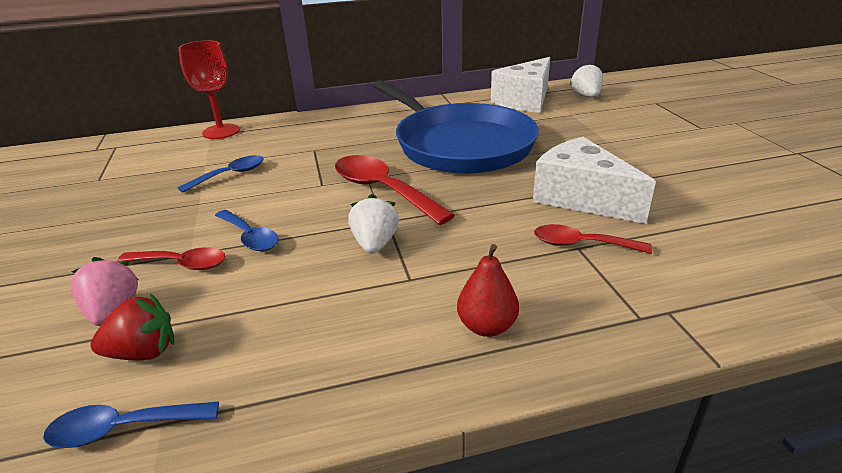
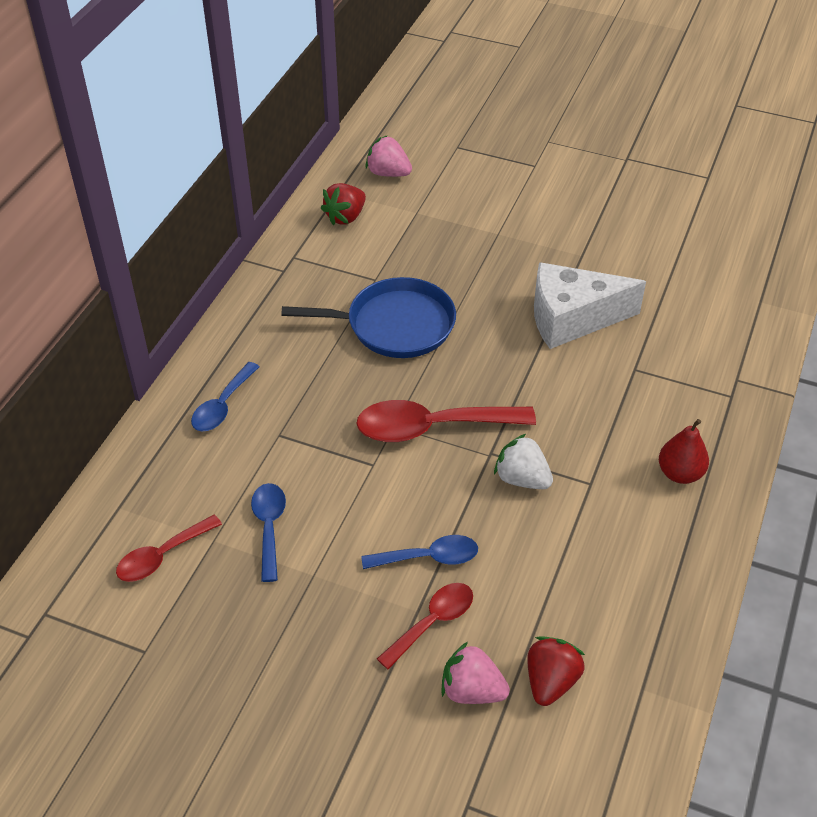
camera: 55 degrees left, 15 degrees up
blue spoon [43,401,219,448] -> blue spoon moved to [191,362,260,432]
red goblet [178,40,240,139] -> none
blue pan [373,80,539,173] -> blue pan [281,277,456,358], size x0.64
white cheese [491,57,550,113] -> red strawberry [321,183,366,225]
red spoon [534,224,652,254] -> red spoon moved to [116,515,222,582]
white strawberry [570,62,603,97] -> pink strawberry [365,135,412,177]

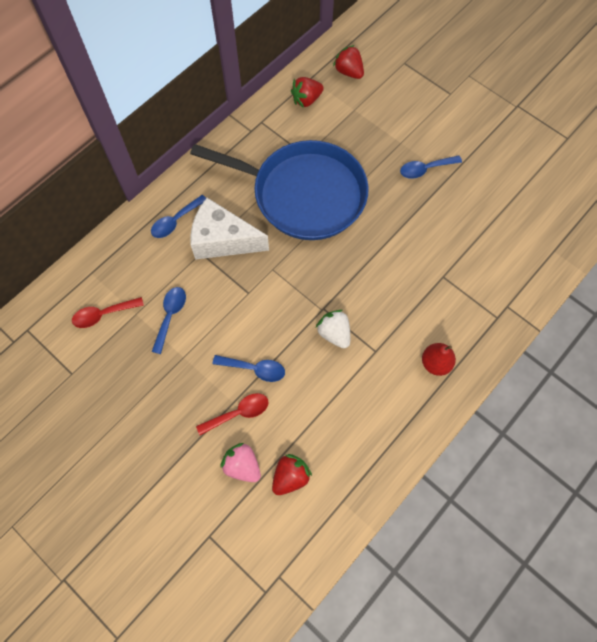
camera: 20 degrees right, 20 degrees up
blue pan [281,277,456,358] -> blue pan [190,140,369,240], size x1.57
red spoon [357,400,536,442] -> none
pink strawberry [365,135,412,177] -> red strawberry [333,45,364,79]
white cheese [534,262,646,349] -> white cheese moved to [191,198,269,260]
none -> blue spoon [400,155,462,179]

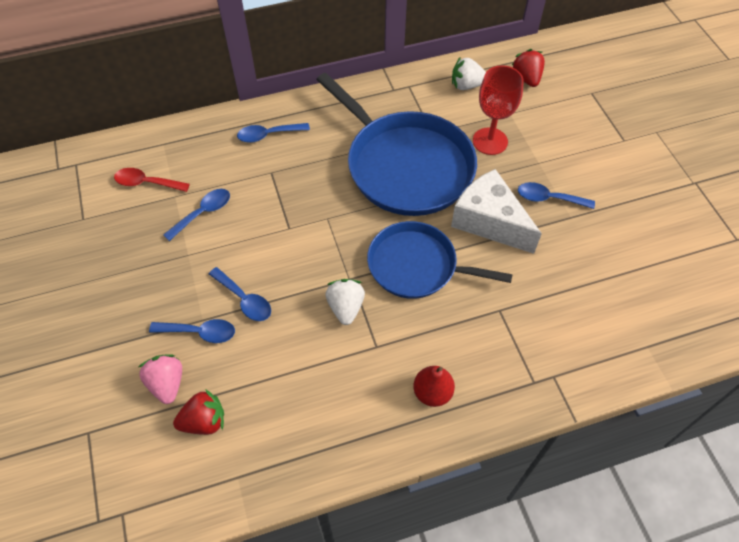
camera: 30 degrees right, 10 degrees down
white cheese [191,198,269,260] -> white cheese moved to [451,169,542,254]
red spoon [196,393,269,435] -> blue spoon [149,319,235,343]
red strawberry [291,77,324,108] -> white strawberry [452,57,486,90]
none -> blue pan [367,221,513,299]
none -> red goblet [473,65,524,155]

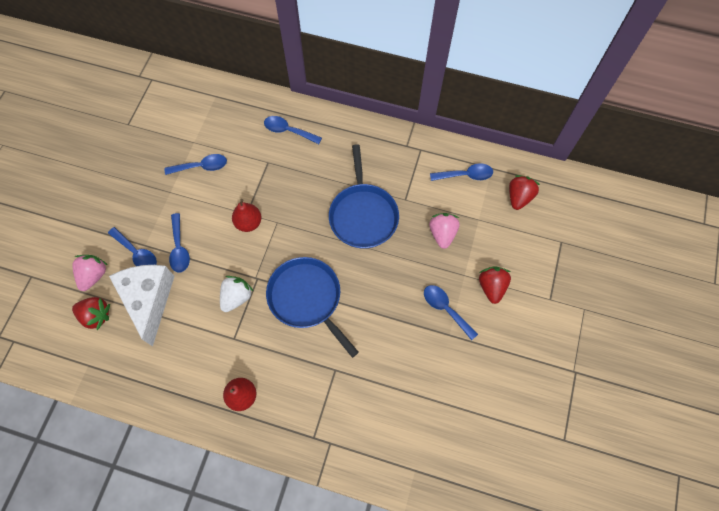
camera: 35 degrees right, 10 degrees up
red spoon [114,168,190,192] -> none
blue pan [316,73,477,216] -> blue pan [329,144,399,249], size x0.64
white cheese [451,169,542,254] -> white cheese moved to [109,265,175,346]
white strawberry [452,57,486,90] -> blue spoon [430,163,493,181]
red goblet [473,65,524,155] -> pink strawberry [429,213,460,249]
none -> red pear [232,199,262,232]
none -> red strawberry [479,266,511,304]

